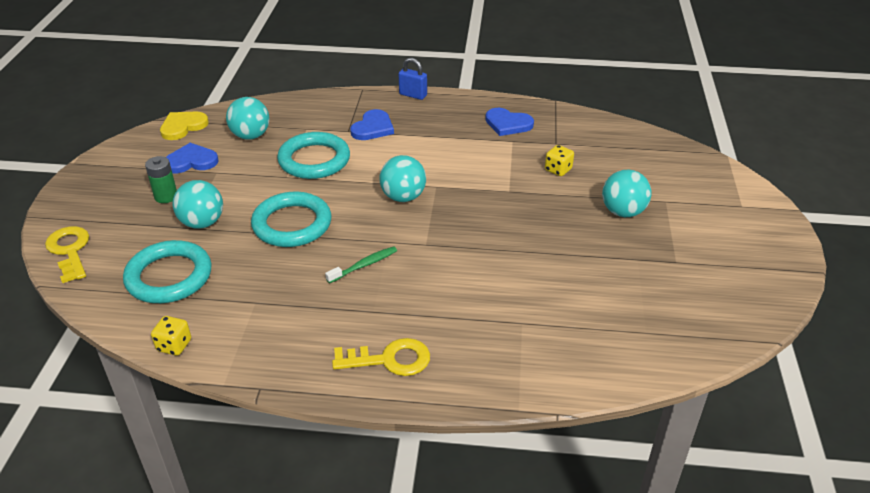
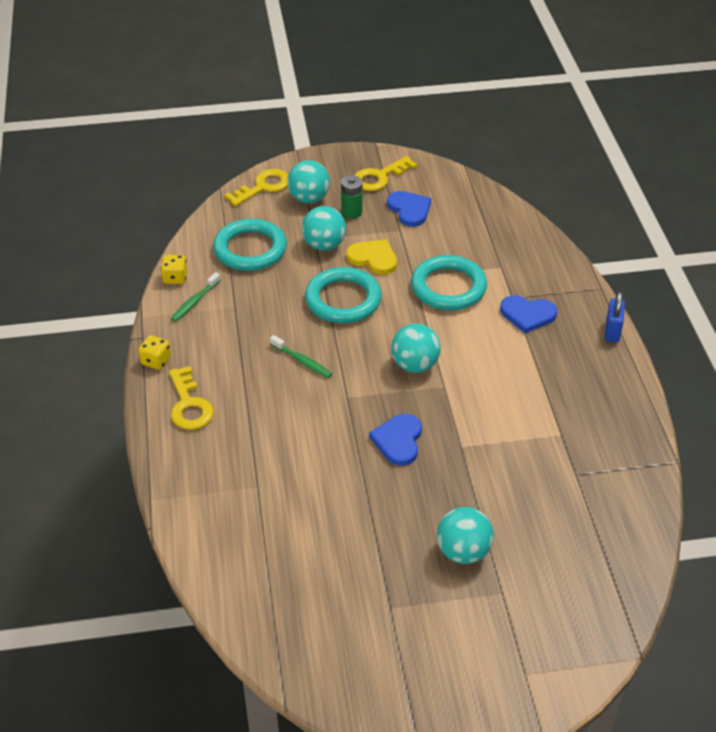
camera: 75 degrees right, 5 degrees up
yellow heart [160,111,209,140] -> yellow heart moved to [346,239,397,275]
turquoise ball [226,97,269,140] -> turquoise ball moved to [287,160,330,203]
blue heart [485,108,534,136] -> blue heart moved to [369,414,422,466]
yellow dice [545,145,574,176] -> yellow dice moved to [139,335,171,370]
none -> green toothbrush [171,272,221,322]
none -> yellow key [354,156,417,191]

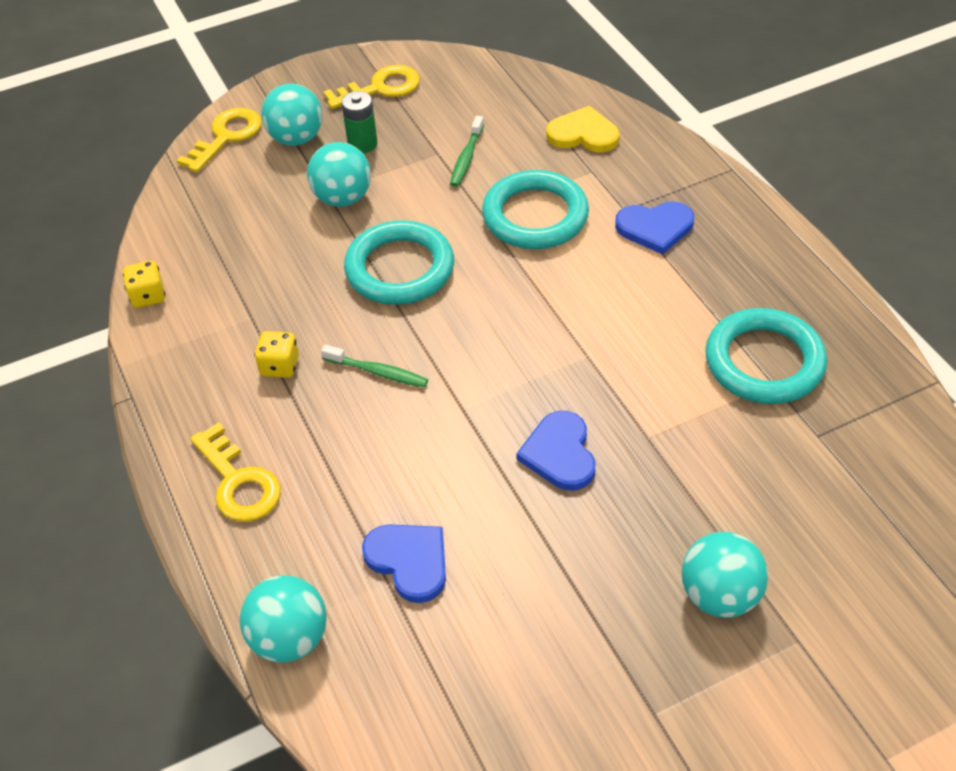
camera: 15 degrees left, 5 degrees up
yellow dice [139,335,171,370] -> yellow dice moved to [254,331,299,378]
green toothbrush [171,272,221,322] -> green toothbrush moved to [450,116,484,187]
turquoise ring [213,219,287,271] -> turquoise ring moved to [705,308,827,404]
yellow heart [346,239,397,275] -> yellow heart moved to [546,106,620,152]
yellow key [354,156,417,191] -> yellow key turned 150 degrees counterclockwise [323,65,420,109]
blue heart [387,191,431,227] -> blue heart moved to [362,524,446,603]
turquoise ball [391,324,441,373] -> turquoise ball moved to [240,575,327,663]
blue padlock [605,291,625,342] -> none

